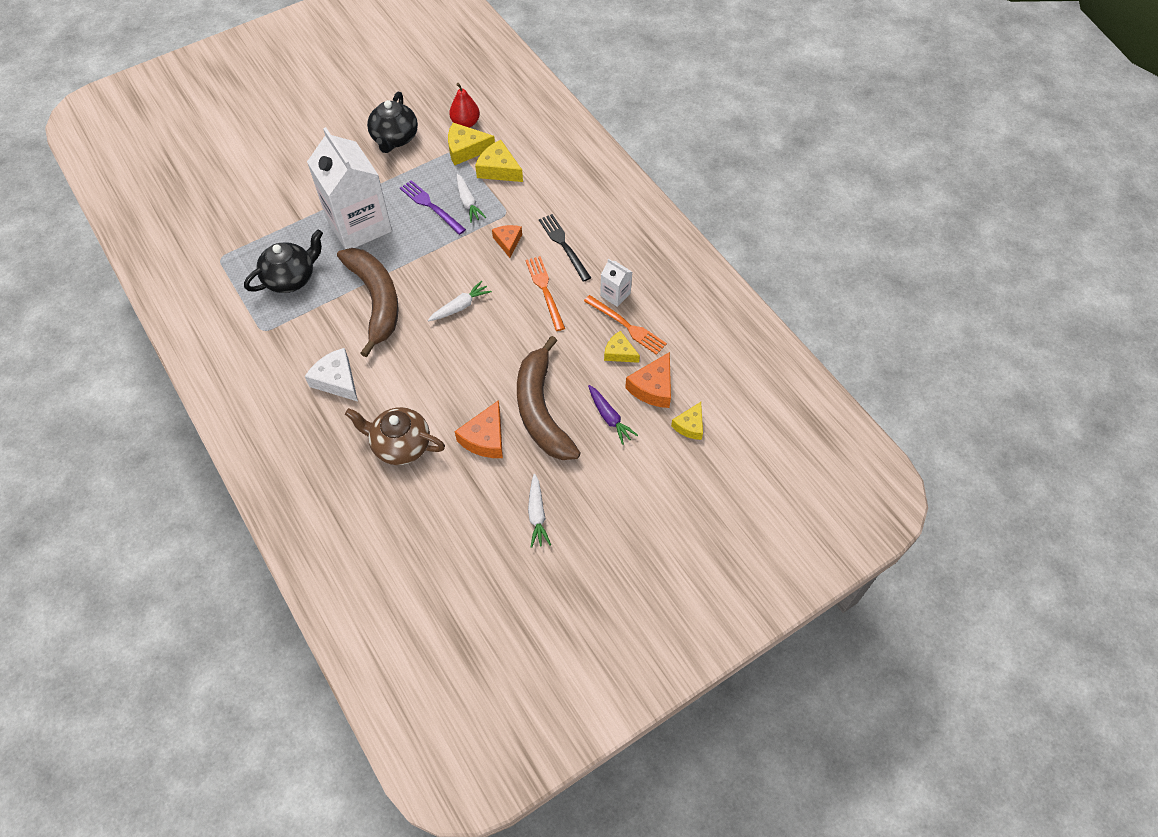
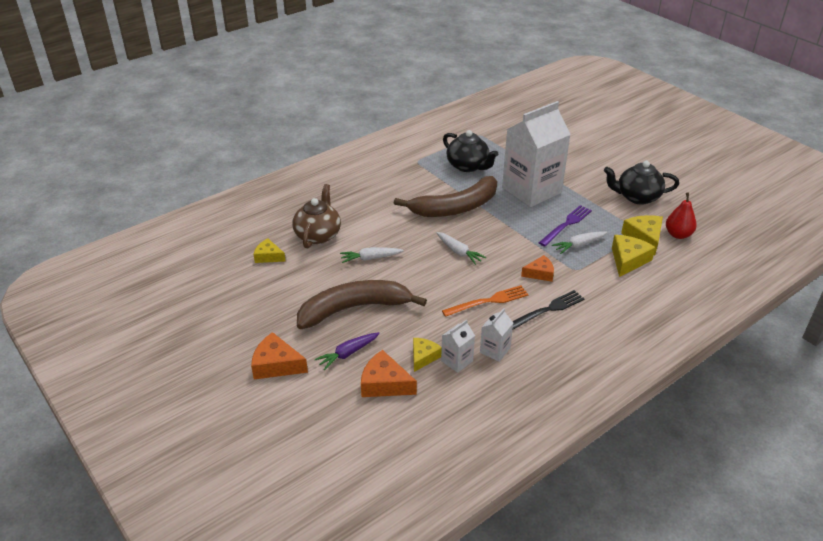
camera: 85 degrees right, 20 degrees down
white cheese [305,348,358,402] -> none
orange cheese [455,400,503,458] -> orange cheese moved to [251,332,308,379]
white carrot [528,474,551,548] -> white carrot moved to [340,247,404,263]
orange fork [584,295,667,355] -> white carton [441,320,475,373]
yellow cheese [671,402,703,440] -> yellow cheese moved to [253,238,286,263]

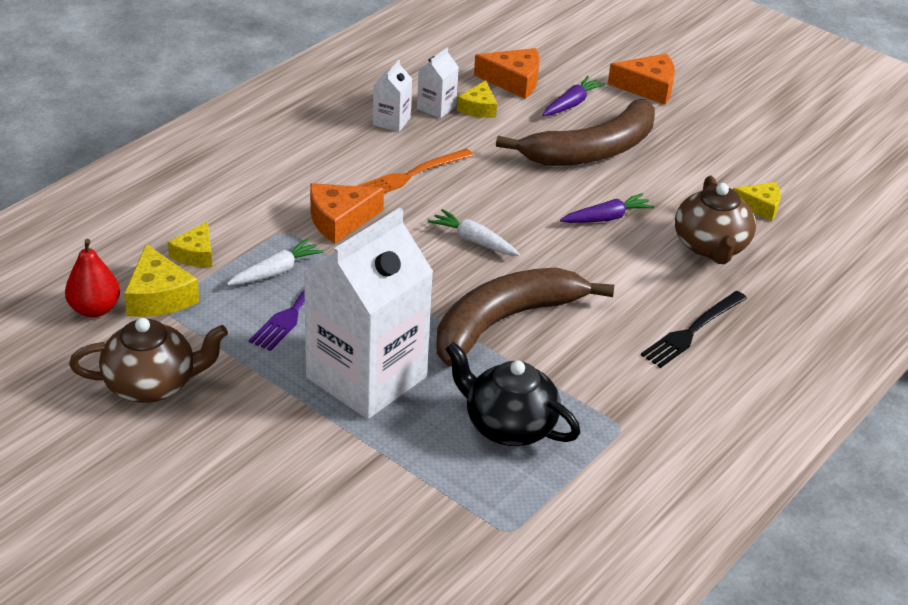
camera: 165 degrees right, 0 degrees up
white carrot [340,247,404,263] -> purple carrot [560,193,655,223]
black fork [512,290,584,330] -> black fork moved to [641,291,747,368]
orange cheese [521,255,554,282] -> orange cheese [310,183,384,243], size x1.50
black teapot [604,161,679,205] -> brown teapot [69,318,228,403]
yellow cheese [612,235,656,277] -> yellow cheese [168,221,212,267], size x0.67

